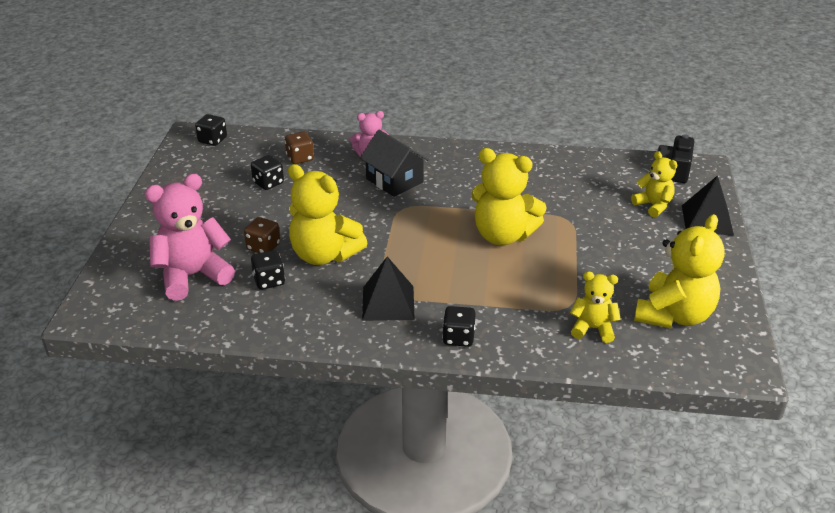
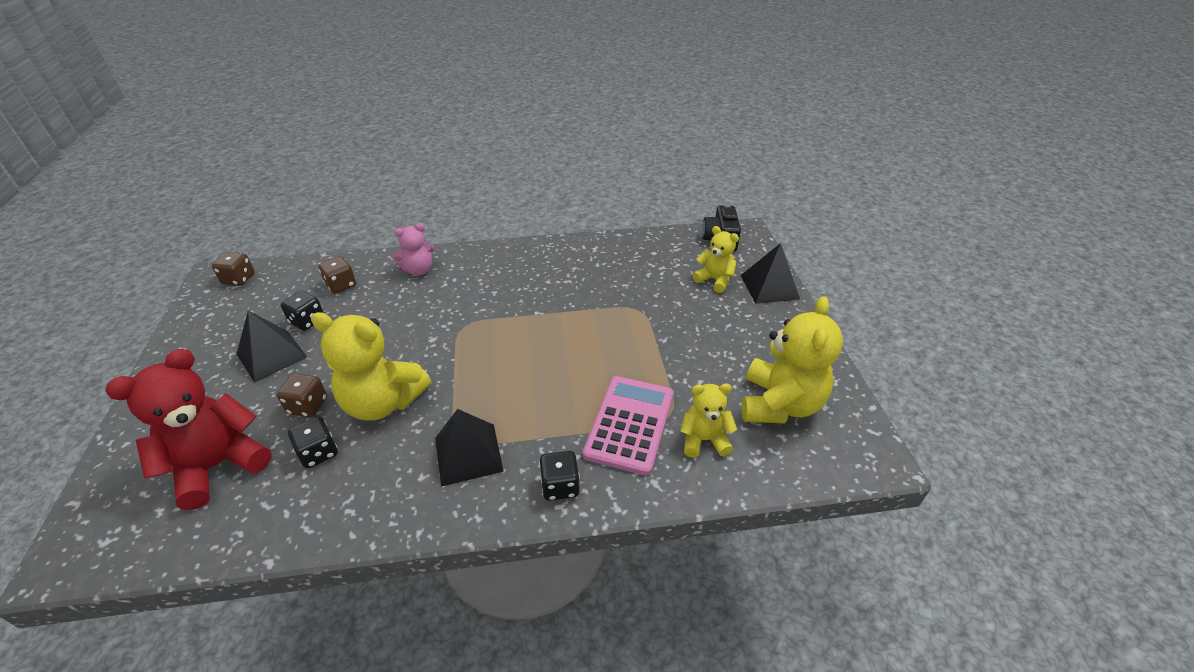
camera: 15 degrees left, 5 degrees up
pink teddy bear [145,174,235,301] -> red teddy bear [105,349,272,510]
black dice [195,114,227,146] -> brown dice [212,252,255,286]
black house [360,130,429,197] -> none
yellow teddy bear [471,148,547,245] -> none
none -> black pyramid [236,310,307,382]
none -> pink calculator [583,376,674,476]

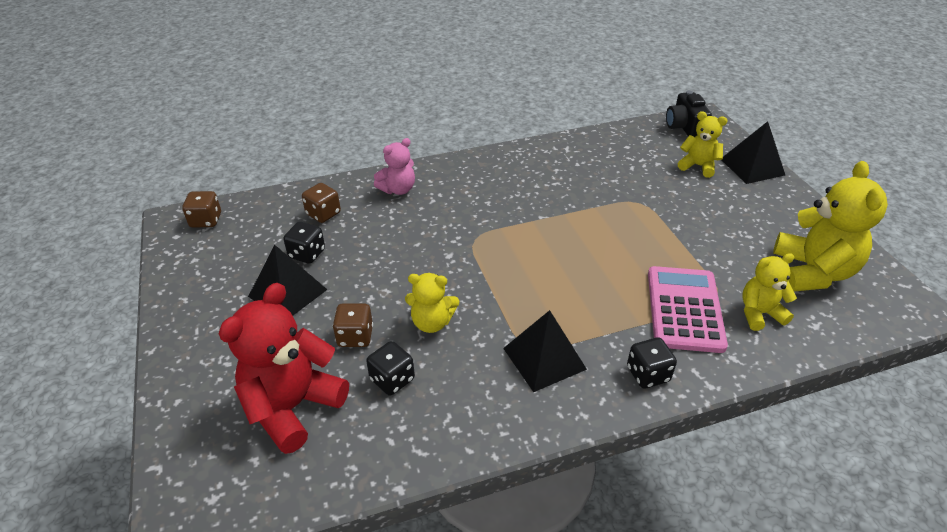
camera: 10 degrees left, 0 degrees up
yellow teddy bear [311,312,431,421] -> yellow teddy bear [405,273,459,333], size x0.57

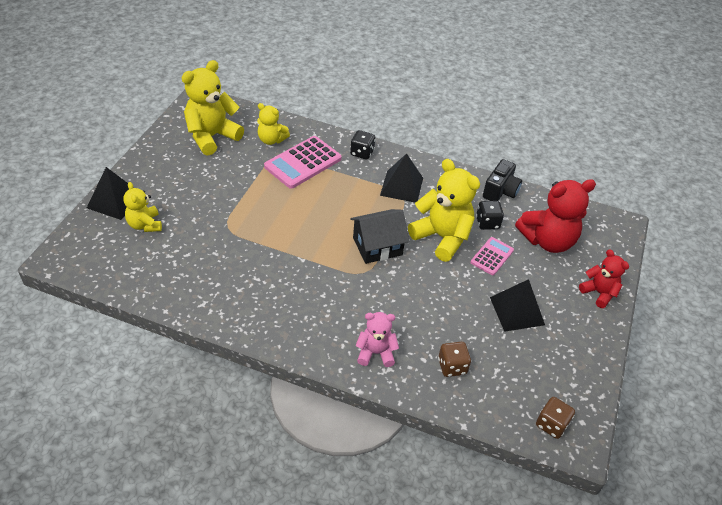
camera: 145 degrees left, 5 degrees up
black dice [283,222,325,264] -> none
brown dice [333,303,373,347] -> pink calculator [470,237,514,275]
yellow teddy bear [405,273,459,333] -> yellow teddy bear [408,159,480,262], size x1.75
black camera [666,91,712,137] -> black camera moved to [483,159,522,201]
none -> black house [350,209,410,264]
none -> red teddy bear [579,249,629,308]

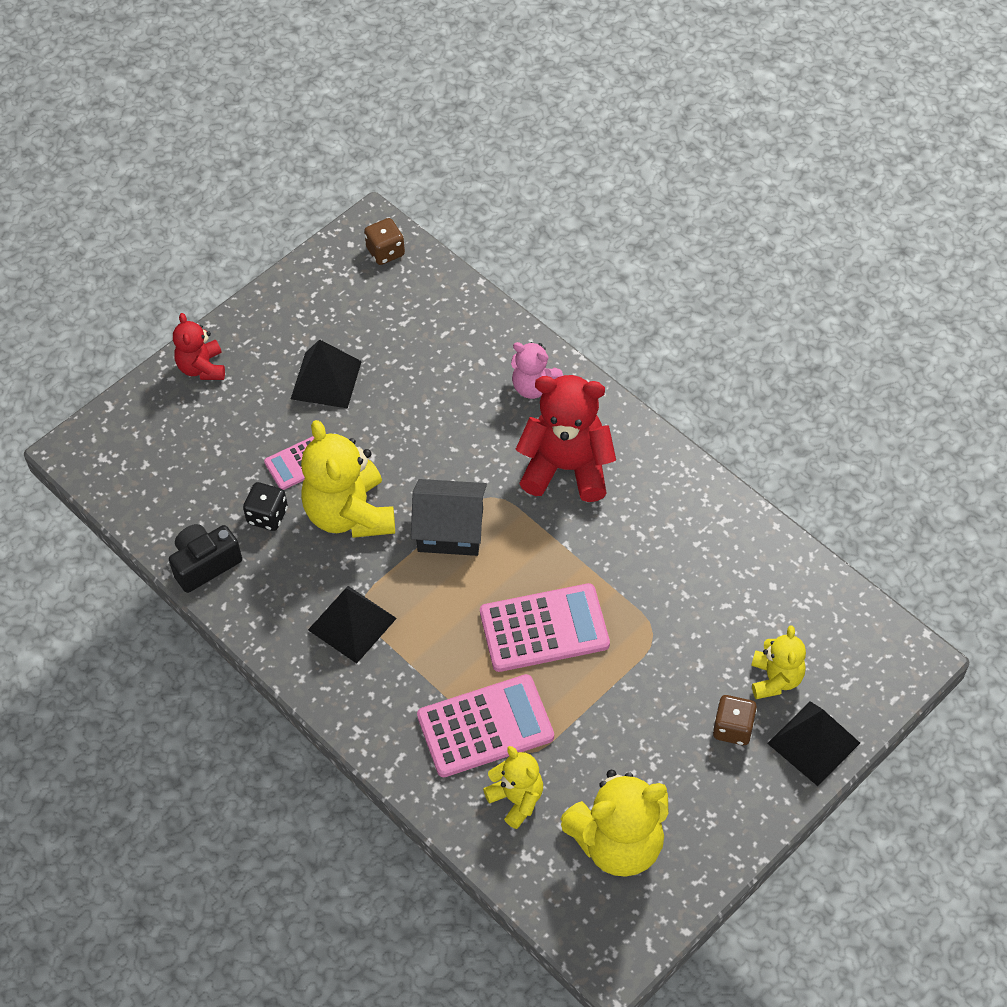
camera: 150 degrees left, 10 degrees up
black dice [350,130,375,160] -> none
brown dice [438,342,471,377] -> brown dice moved to [713,695,757,745]
red teddy bear [515,179,596,253] -> red teddy bear moved to [515,375,616,502]
none -> pink calculator [480,583,610,672]

